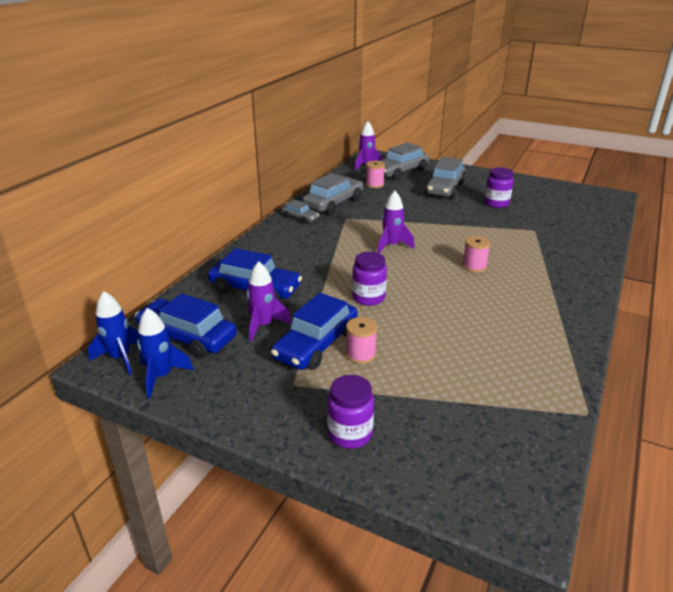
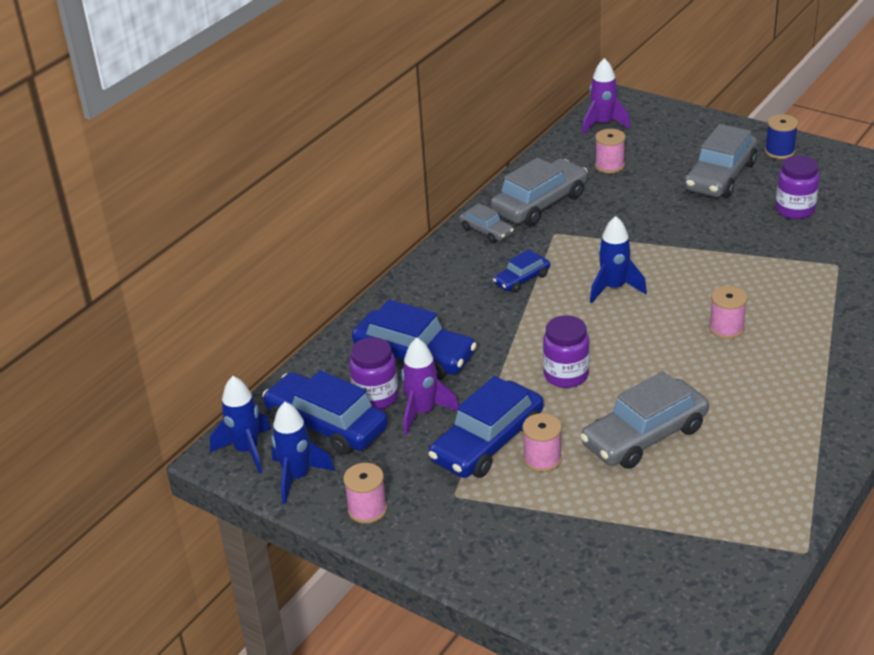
camera: 10 degrees right, 5 degrees up
purple jar [327,375,374,449] -> purple jar moved to [349,337,398,410]
purple rocket [377,191,415,253] -> blue rocket [590,216,647,303]
grey car [380,142,429,180] -> grey car moved to [580,371,709,469]
none -> pink spool [343,463,387,524]
none -> blue car [493,250,550,293]
none -> blue spool [765,114,798,159]

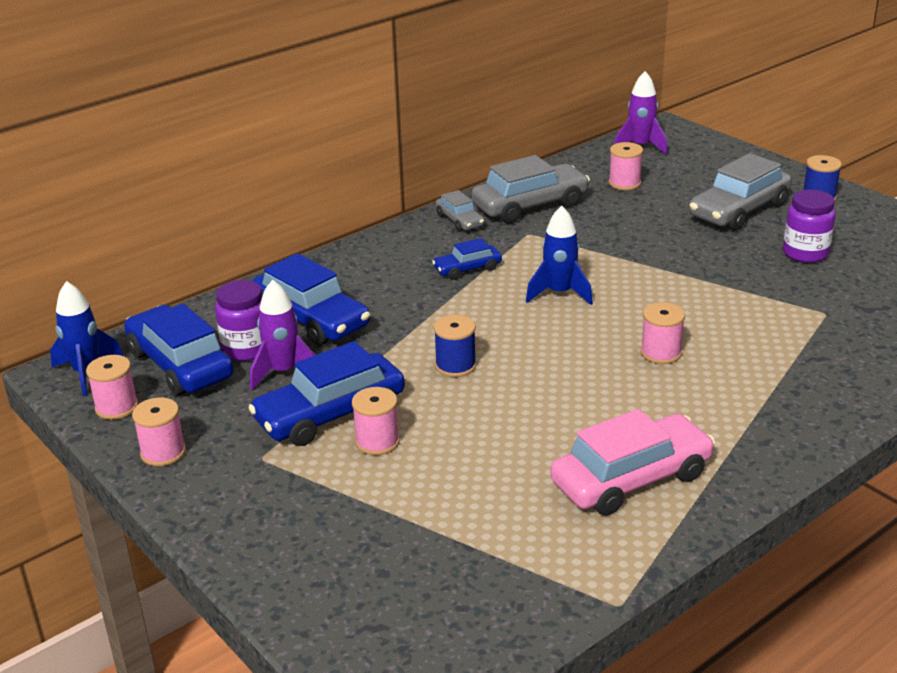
camera: 15 degrees right, 5 degrees down
blue rocket [271,402,335,504] -> pink spool [86,355,138,420]
purple jar [543,315,589,388] -> blue spool [434,315,476,377]
grey car [580,371,709,469] -> none
none -> pink car [550,409,715,516]

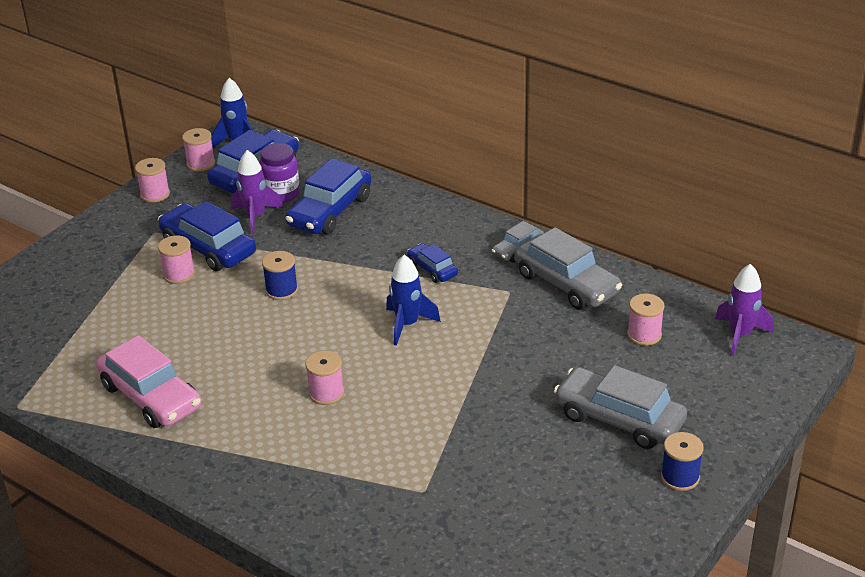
camera: 75 degrees right, 5 degrees up
purple jar [783,190,835,263] -> none

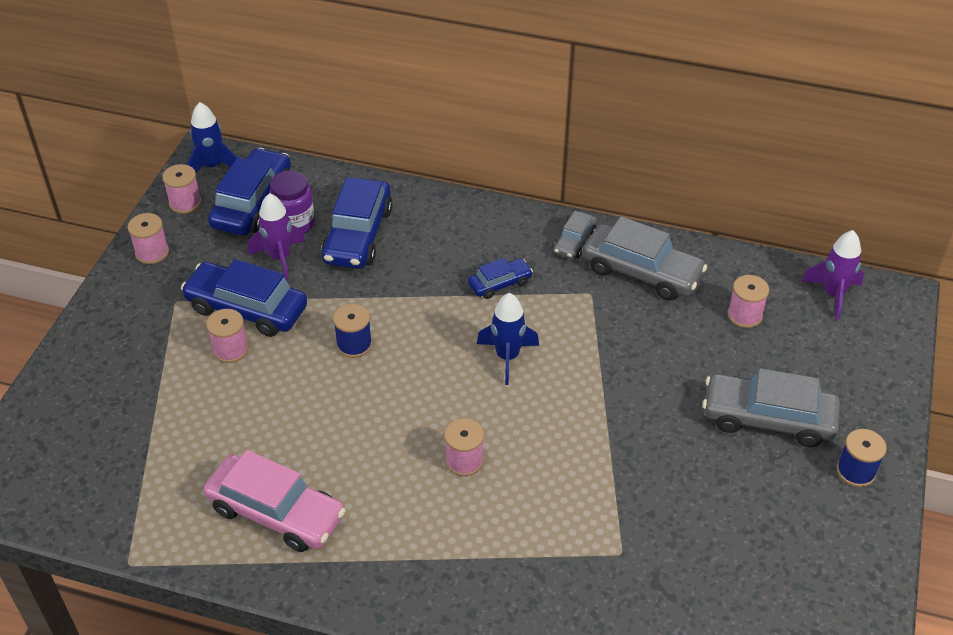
camera: 20 degrees left, 10 degrees up
blue car [407,243,458,283] -> blue car turned 120 degrees clockwise [468,258,533,299]

